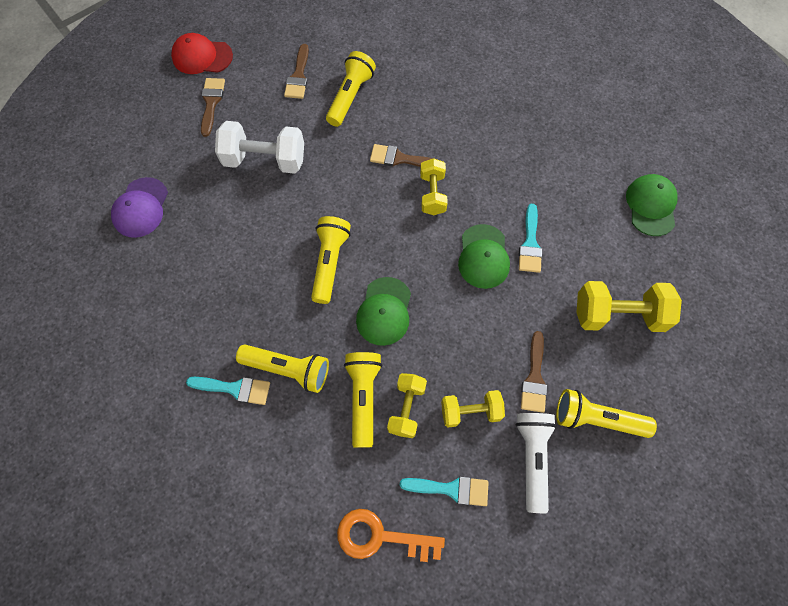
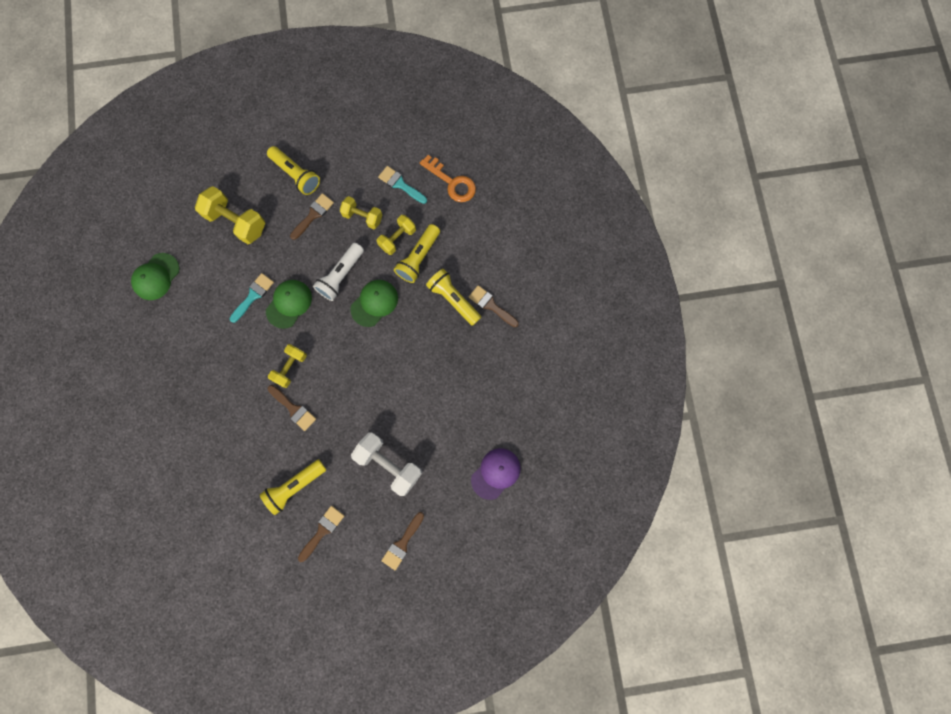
camera: 150 degrees left, 10 degrees up
red cap [171,33,233,74] -> none
turquoise brush [186,377,270,405] -> brown brush [469,285,519,327]
yellow flashlight [311,216,351,304] -> none
white flashlight [516,413,557,513] -> white flashlight moved to [313,243,364,301]

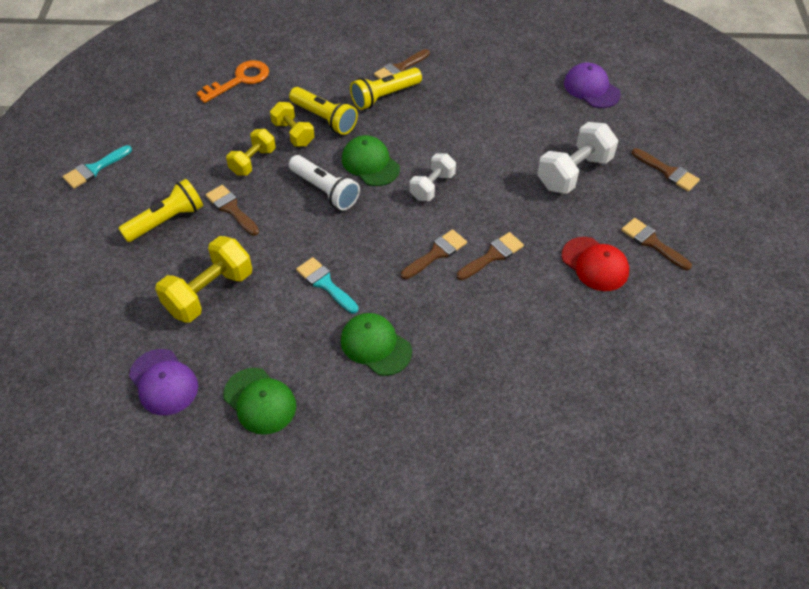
camera: 80 degrees left, 25 degrees down
yellow flashlight [260,459,326,515] -> red cap [562,237,629,291]
green cap [266,280,312,329] -> green cap moved to [341,313,412,376]
yellow dumbbell [268,344,307,388] -> brown brush [401,229,467,279]
turquoise brush [378,166,427,204] -> turquoise brush moved to [63,145,132,189]
none -> purple cap [129,349,198,415]
none -> white dumbbell [410,154,456,201]

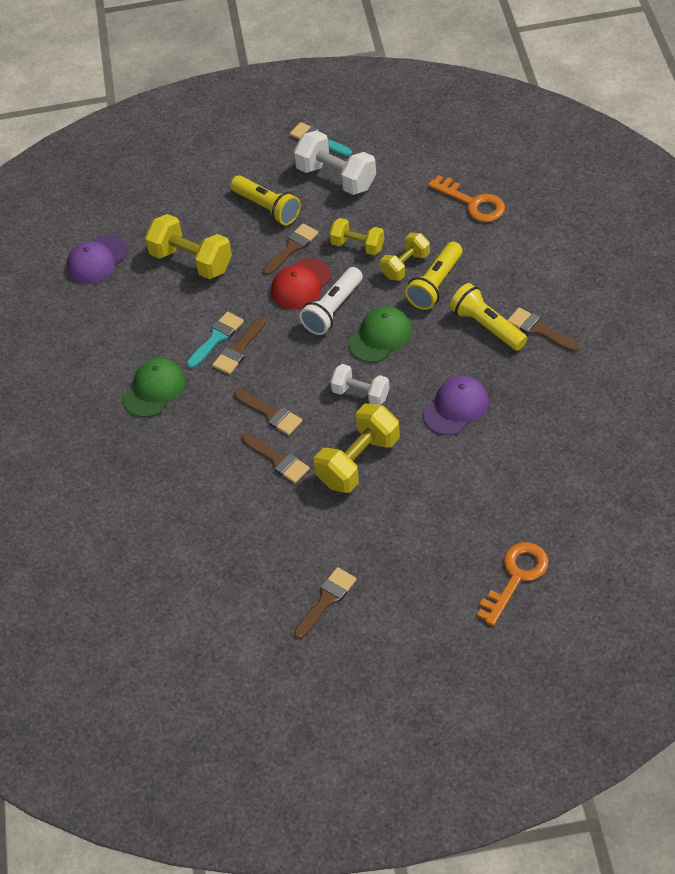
camera: 85 degrees right, 0 degrees up
green cap [223,368,296,435] -> none
white dumbbell [537,122,618,194] -> white dumbbell moved to [294,131,376,195]
red cap [562,237,629,291] -> red cap moved to [271,258,331,309]
purple cap [564,63,621,108] -> purple cap moved to [423,376,489,435]
brown brush [632,148,700,192] -> brown brush moved to [212,317,266,374]
none -> yellow dumbbell [314,403,400,493]
none -> orange key [477,542,549,626]

